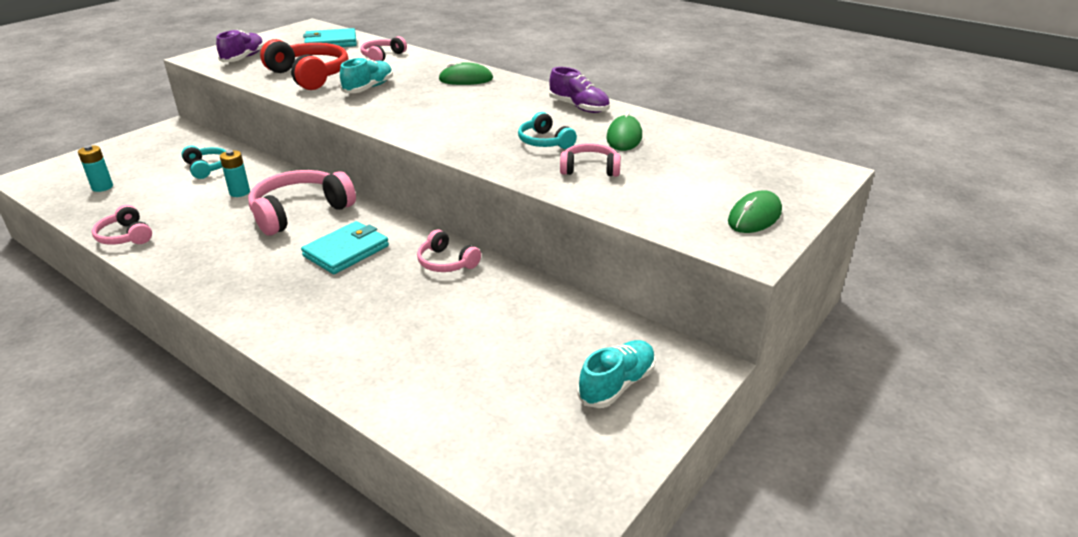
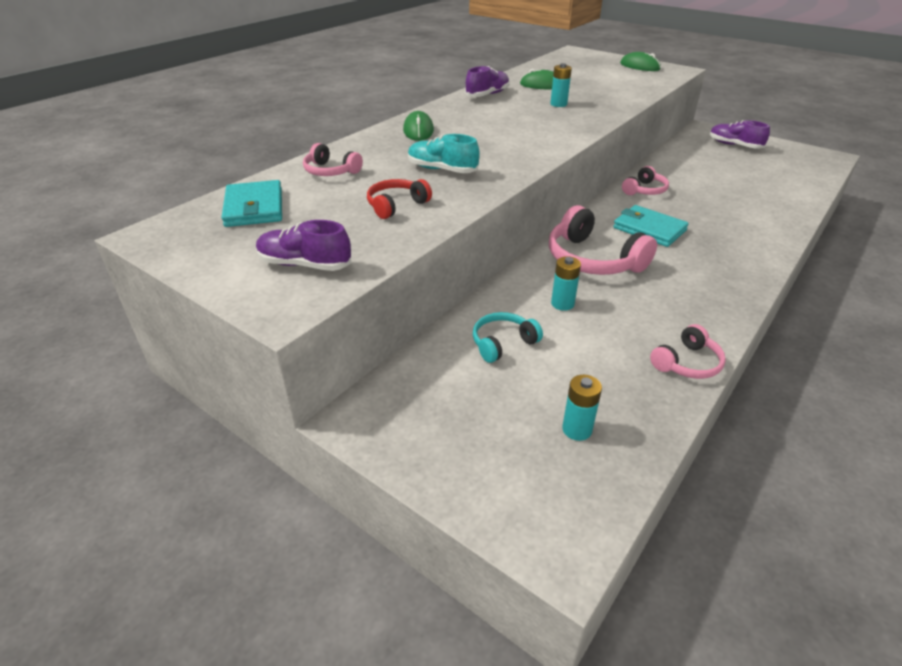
camera: 90 degrees left, 5 degrees up
red headphones [260,39,348,90] -> red headphones [367,179,432,219], size x0.55
turquoise headphones [518,112,577,149] -> turquoise battery [550,63,572,107]
pink headphones [560,143,621,177] -> none
turquoise shoe [577,340,656,408] -> purple shoe [710,120,770,149]

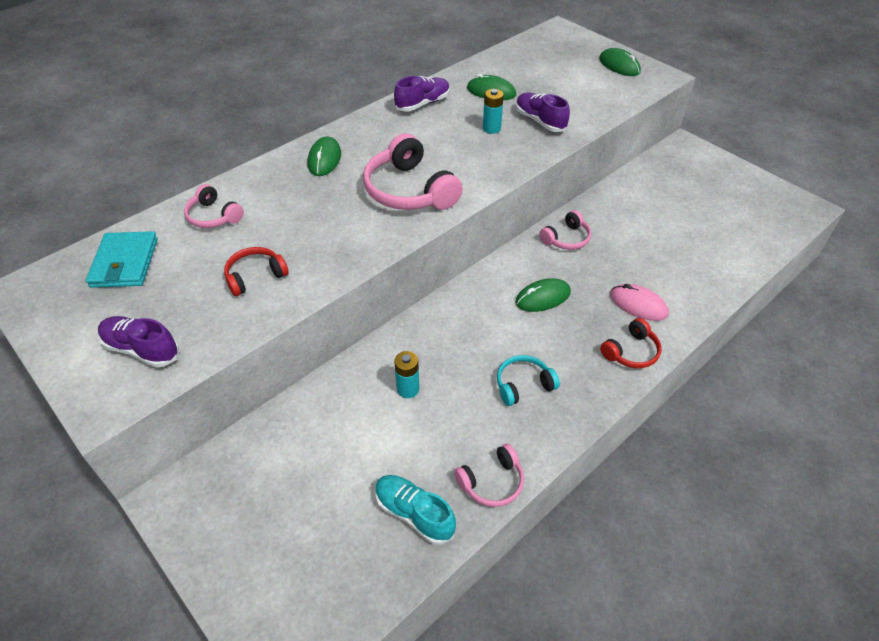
camera: 10 degrees right, 10 degrees up
turquoise shoe [408,134,480,173] -> turquoise shoe moved to [375,475,456,545]
turquoise headphones [473,312,543,363] -> turquoise headphones moved to [497,355,560,406]
pink headphones [549,205,657,275] -> pink headphones moved to [363,133,463,210]
turquoise battery [562,375,602,441] -> none
turquoise wallet [613,205,689,247] -> green mouse [515,278,571,312]
purple shoe [710,120,770,149] -> purple shoe moved to [516,93,570,132]
none -> red headphones [600,318,661,368]
none -> pink mouse [610,284,669,321]

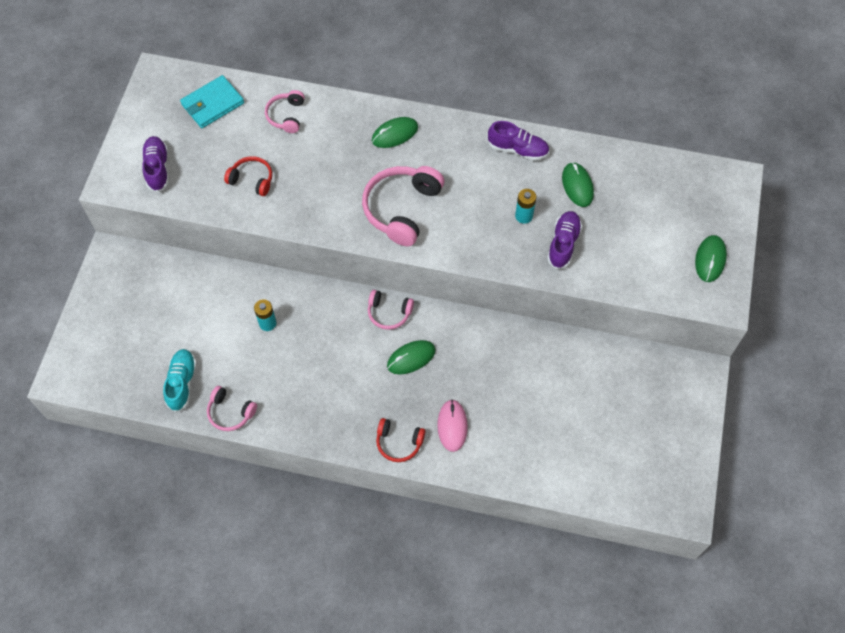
camera: 55 degrees right, 15 degrees up
turquoise headphones [497,355,560,406] -> none
green mouse [515,278,571,312] -> green mouse turned 60 degrees counterclockwise [387,340,436,374]
pink headphones [539,210,592,250] -> pink headphones moved to [368,290,414,330]

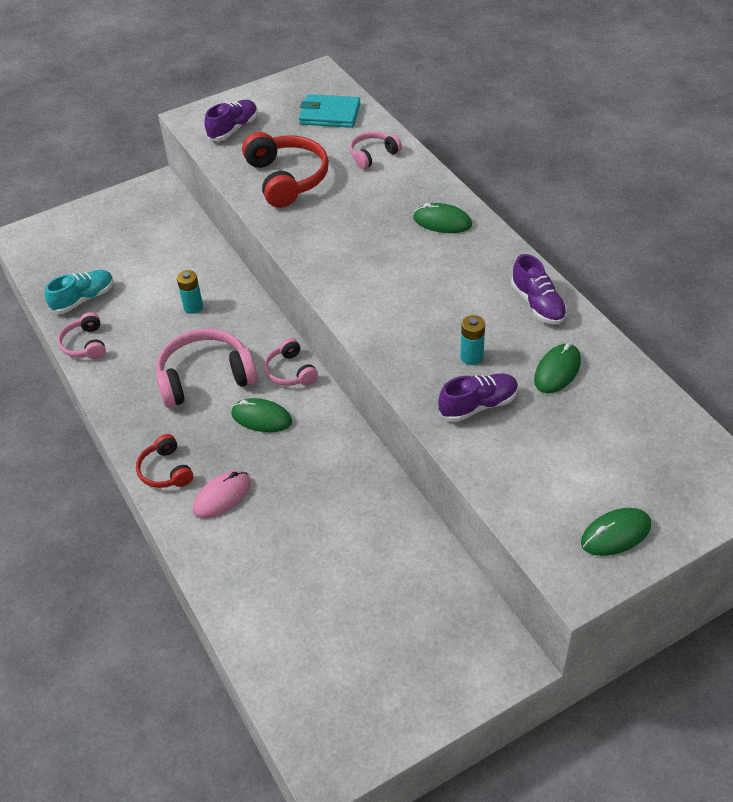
camera: 50 degrees right, 15 degrees down
red headphones [224,156,272,196] -> red headphones [242,132,329,208], size x1.80
pink headphones [362,166,444,246] -> pink headphones moved to [156,329,257,408]

